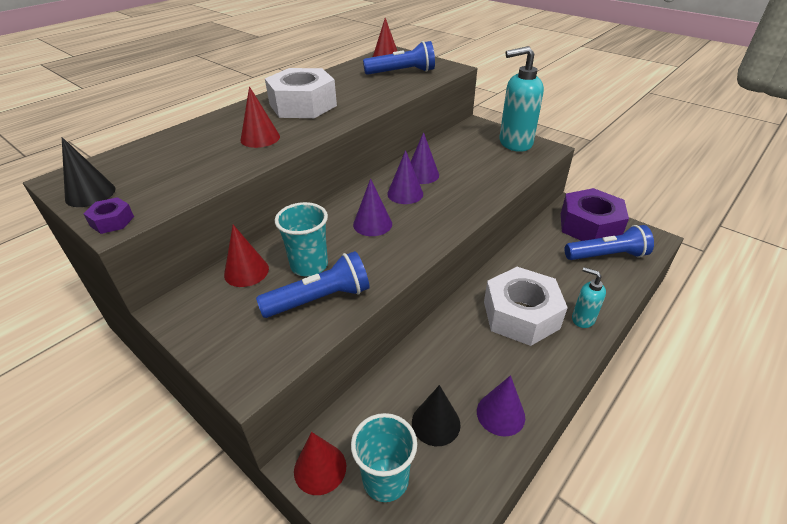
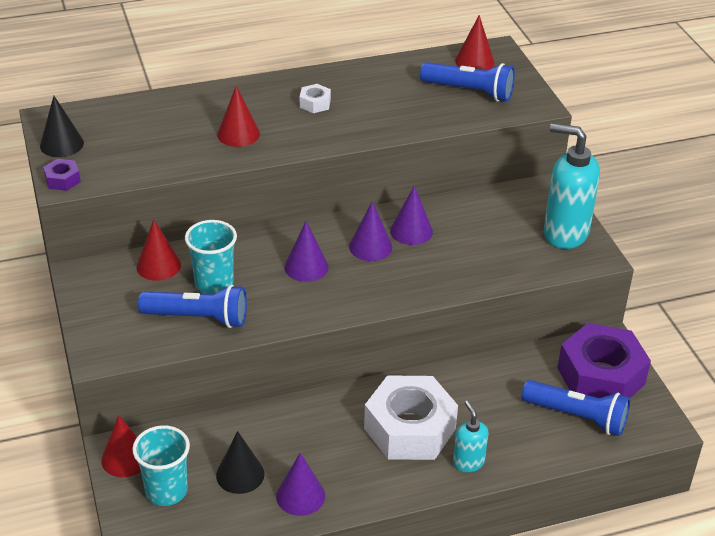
camera: 30 degrees right, 0 degrees up
white nut [265,68,337,118] -> white nut [300,84,331,113], size x0.41

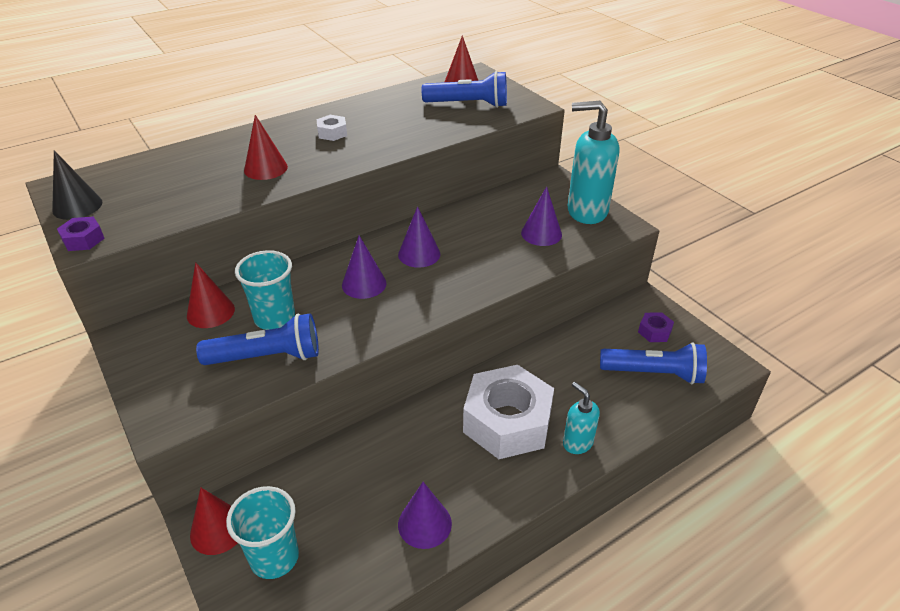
camera: 15 degrees left, 0 degrees up
black cone [216,431,265,494] -> none
purple cone [390,186,433,245] -> purple cone moved to [521,186,562,246]
purple nut [557,323,651,398] -> purple nut [638,312,674,342], size x0.41

